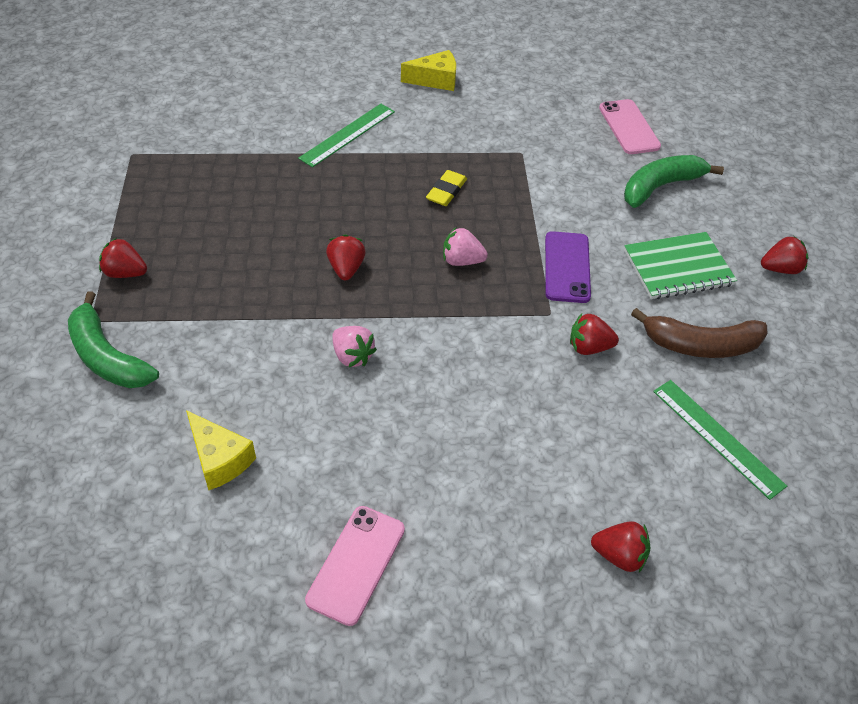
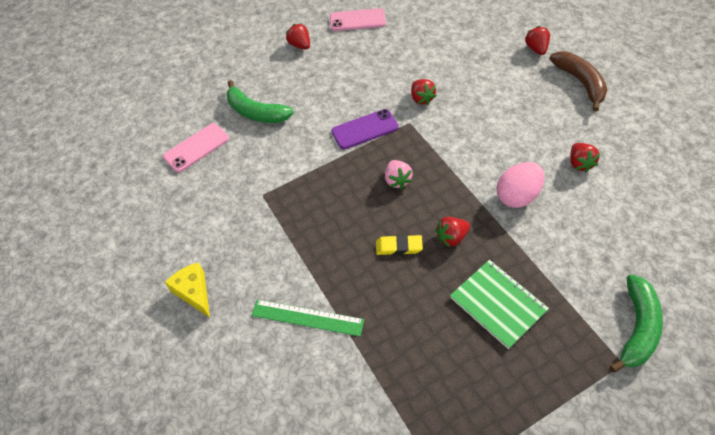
camera: 110 degrees left, 5 degrees up
red strawberry [99,238,147,278] -> red strawberry moved to [570,143,600,172]
yellow cheese [186,410,256,490] -> none
pink phone [305,506,405,626] -> pink phone moved to [330,8,386,31]
pink strawberry [332,326,377,367] -> pink egg [497,162,545,208]
yellow eraser [426,170,467,206] -> yellow eraser moved to [376,235,423,255]
green notebook [624,232,737,299] -> green notebook moved to [450,260,549,349]
brown banana [631,308,768,358] -> brown banana moved to [549,51,607,112]
green ruler [653,380,787,500] -> none

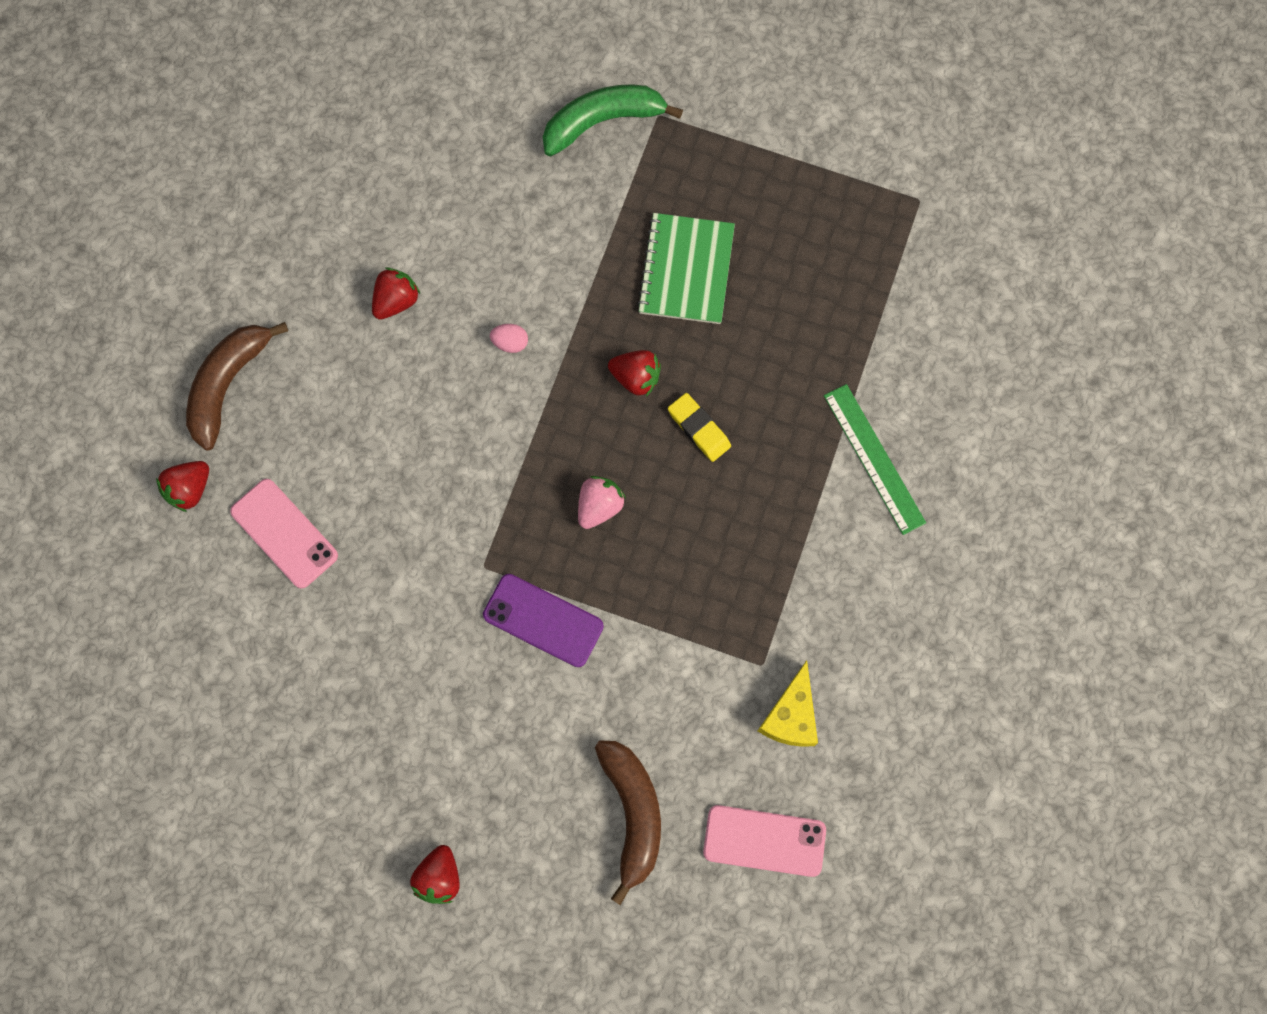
camera: 135 degrees left, 20 degrees up
yellow cheese [164,262,210,318] -> yellow cheese moved to [758,660,818,747]
green banana [226,80,294,123] -> brown banana [595,740,661,905]
pink phone [330,8,386,31] -> pink phone moved to [230,479,338,589]
red strawberry [411,79,437,105] -> none
pink egg [497,162,545,208] -> pink egg [490,324,528,353], size x0.46

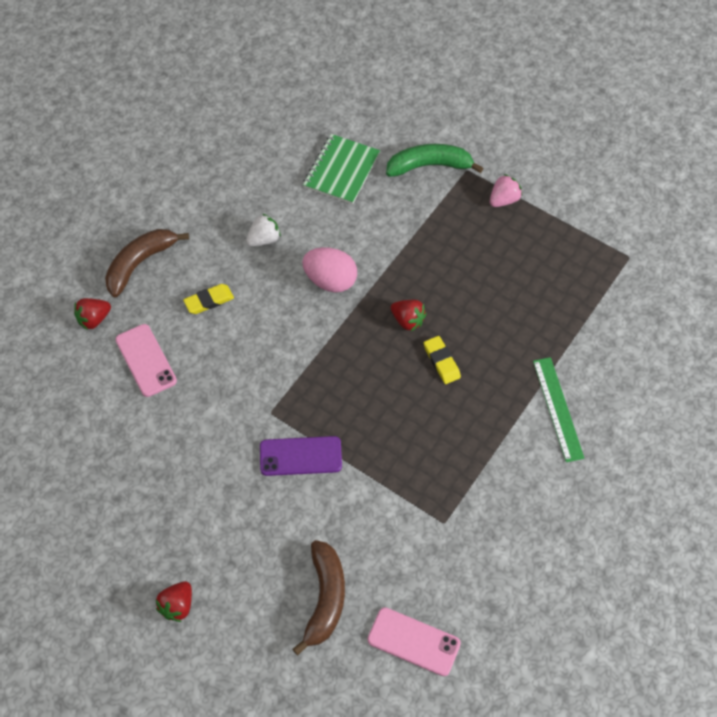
camera: 15 degrees right, 15 degrees down
red strawberry [372,268,420,320] -> white strawberry [246,214,281,247]
purple phone [483,574,604,667] -> purple phone turned 45 degrees counterclockwise [260,436,342,476]
pink egg [490,324,528,353] -> pink egg [302,247,357,292], size x2.16
pink strawberry [578,476,626,529] -> pink strawberry moved to [490,174,522,207]
green notebook [637,213,735,324] -> green notebook moved to [303,134,380,204]
yellow cheese [758,660,818,747] -> none
none -> yellow eraser [183,284,234,314]

